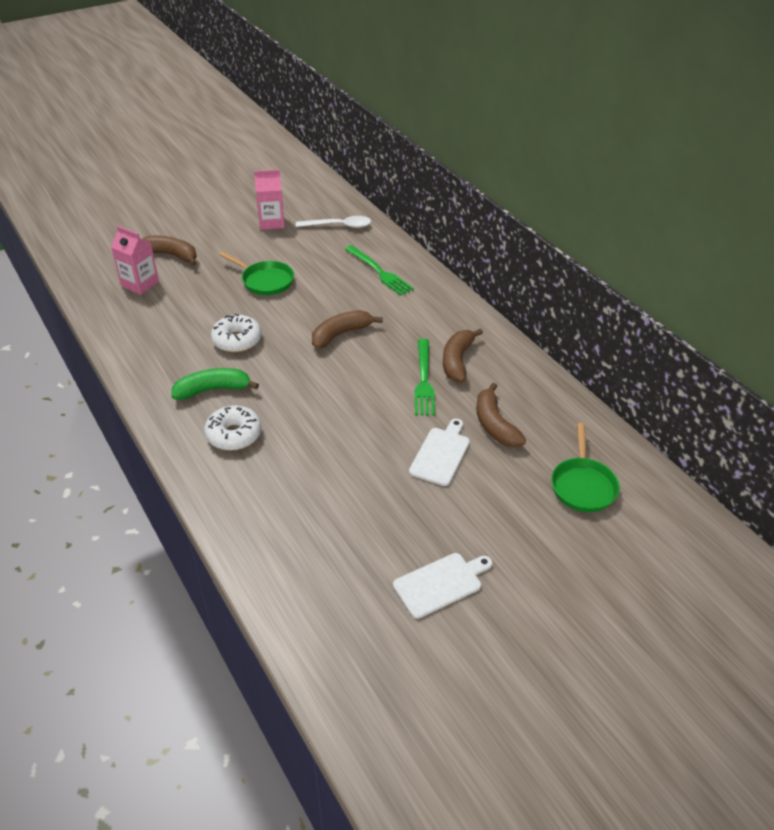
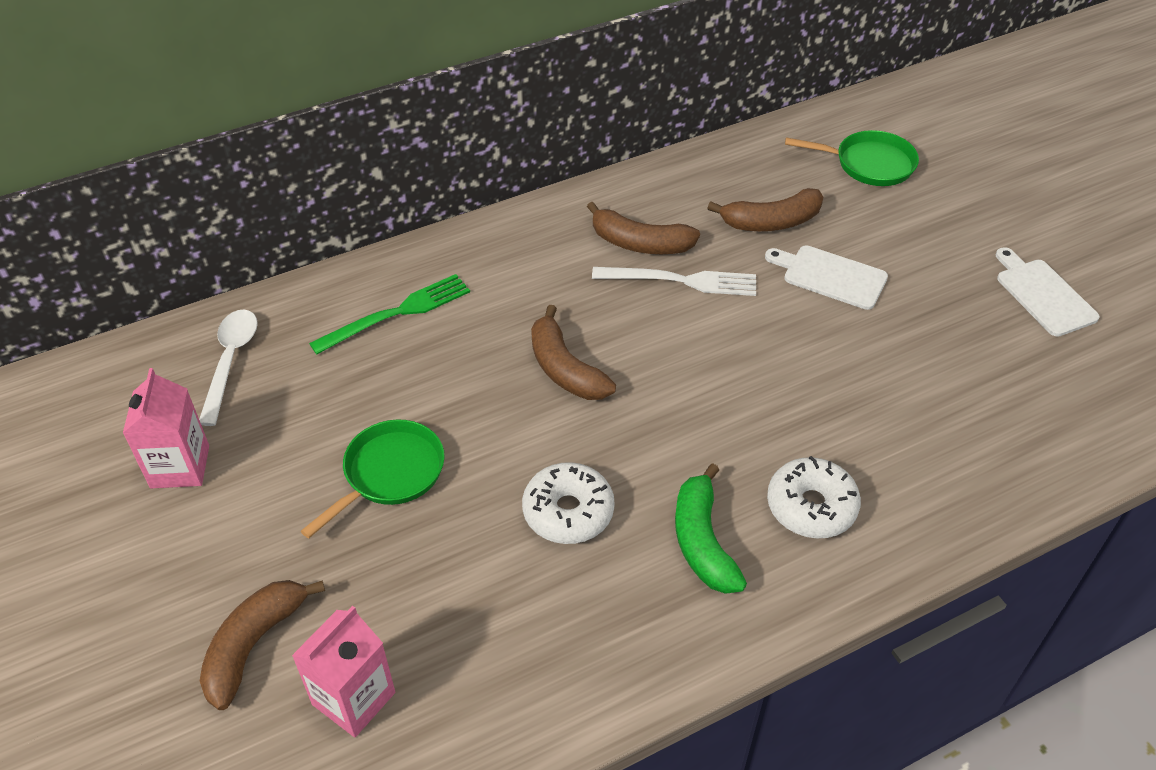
camera: 85 degrees left, 5 degrees up
green fork [415,339,435,416] -> white fork [592,267,756,296]

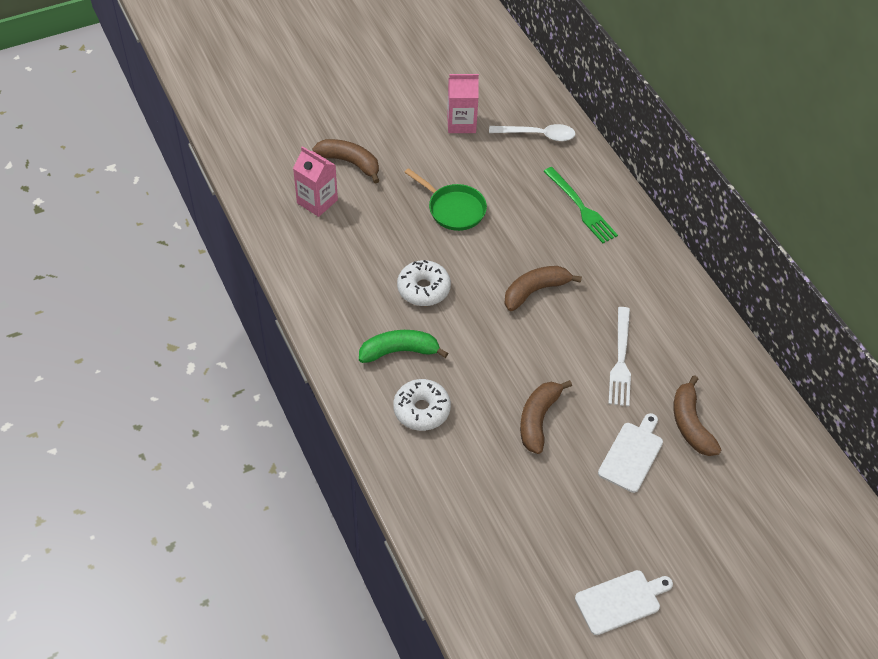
camera: 90 degrees right, 5 degrees up
brown banana [587,202,700,254] -> brown banana moved to [520,380,572,454]
green pan [785,130,919,186] -> none

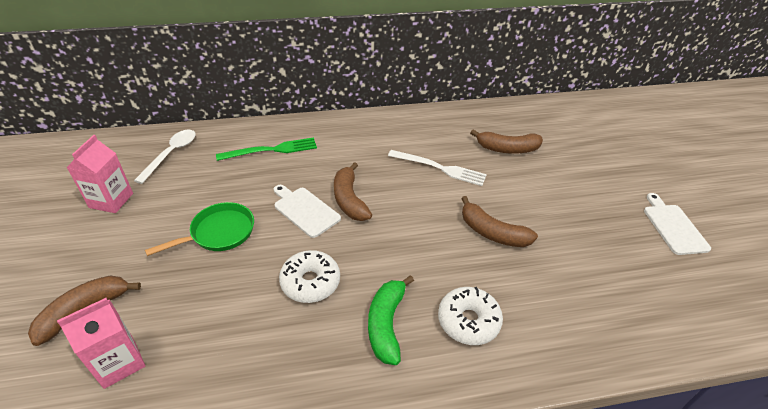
camera: 75 degrees left, 10 degrees down
white cutting board [598,413,663,493] -> white cutting board moved to [274,185,341,238]

